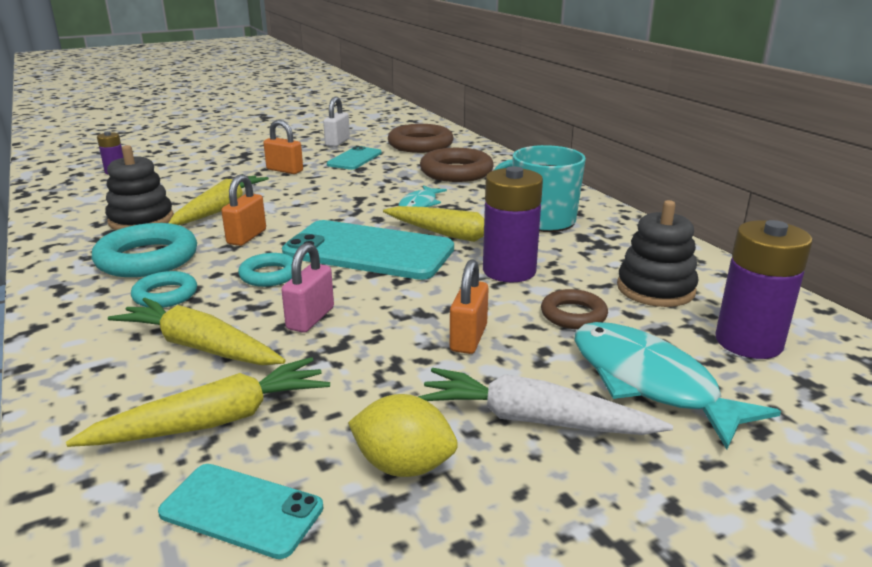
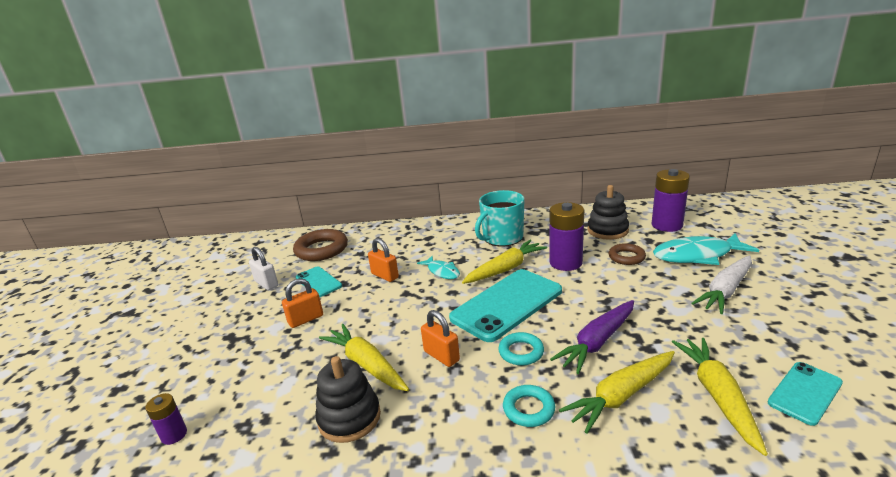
camera: 60 degrees left, 0 degrees up
turquoise ring [92,223,197,277] -> none
pink padlock [281,243,334,333] -> purple carrot [550,300,634,374]
yellow lemon [348,394,458,477] -> none
brown ring [420,148,494,182] -> none
orange padlock [450,259,489,354] -> orange padlock moved to [368,238,399,282]

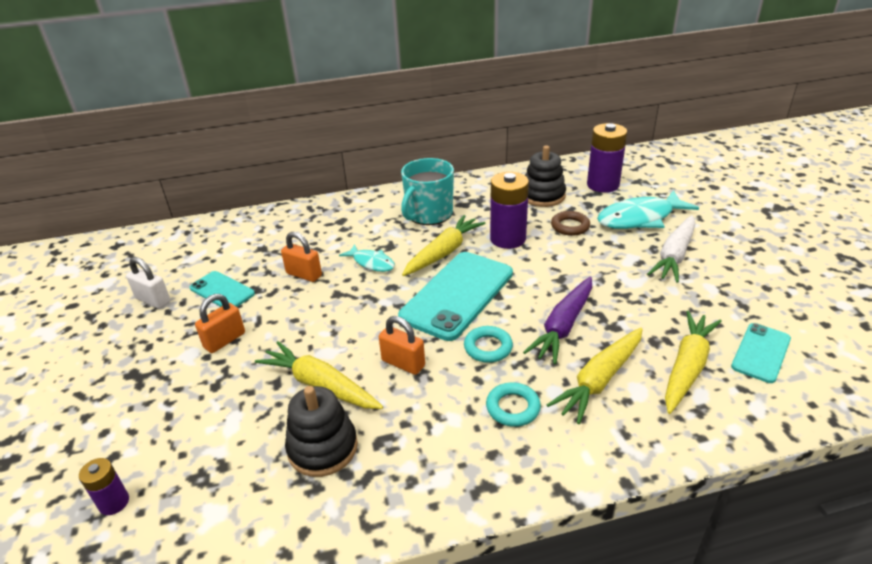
camera: 15 degrees left, 10 degrees up
brown ring [293,229,348,261] -> none
yellow carrot [672,338,768,456] -> yellow carrot turned 45 degrees clockwise [665,311,722,414]

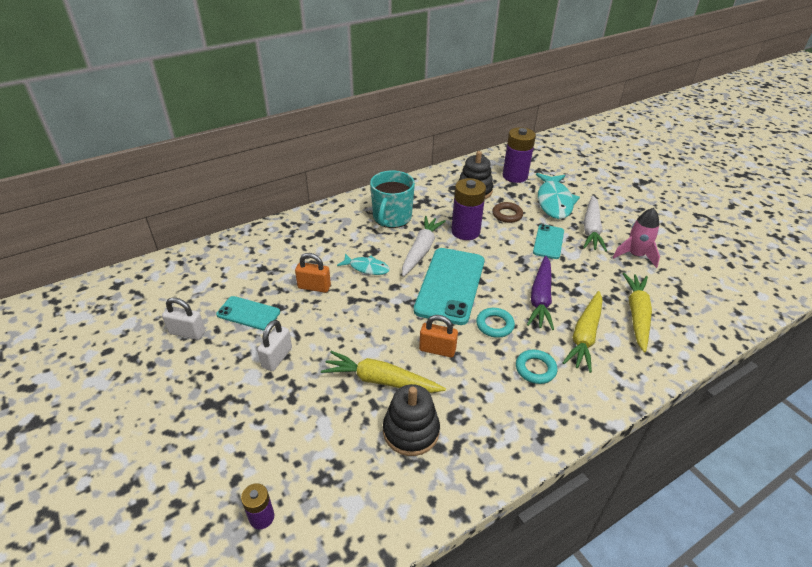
camera: 20 degrees left, 5 degrees up
orange padlock [195,294,245,353] -> white padlock [257,320,292,371]
yellow carrot [402,215,486,276] -> white carrot [402,216,446,277]
turquoise fish [597,190,699,229] -> turquoise fish turned 45 degrees counterclockwise [536,173,580,219]
turquoise phone [731,323,791,383] -> turquoise phone moved to [533,224,564,259]
none -> pink rocket [613,208,660,268]

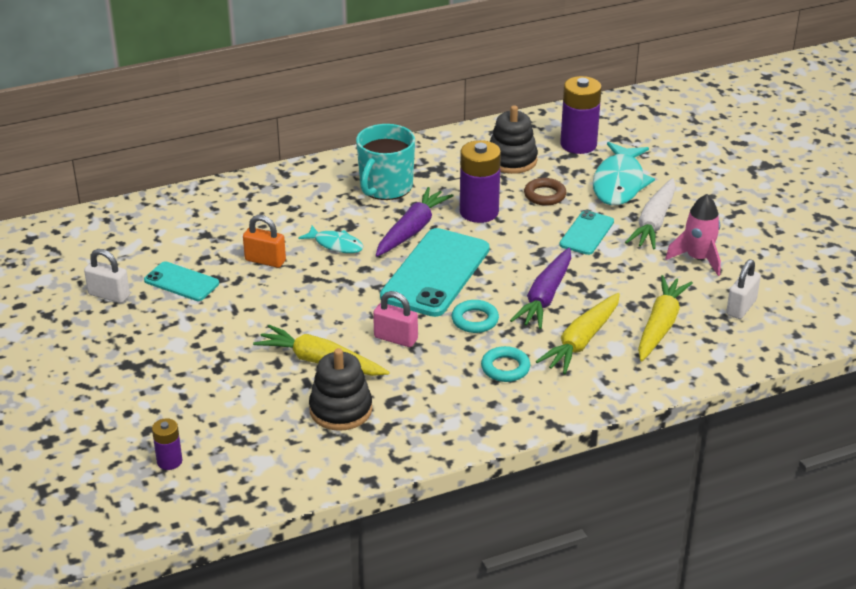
camera: 10 degrees right, 5 degrees down
white padlock [257,320,292,371] -> white padlock moved to [726,259,761,319]
white carrot [402,216,446,277] -> purple carrot [376,187,453,257]
orange padlock [419,315,458,357] -> pink padlock [373,291,418,347]

